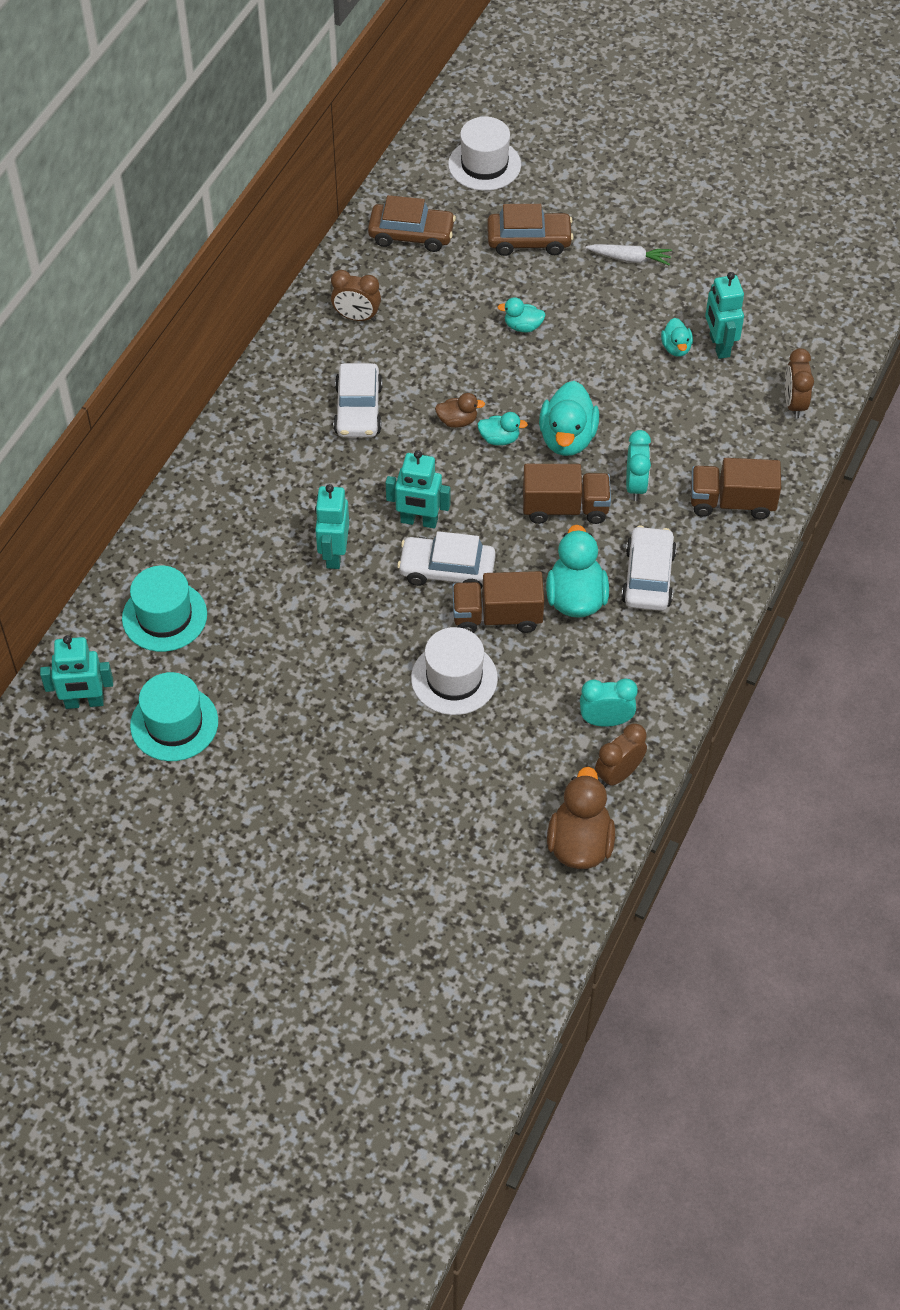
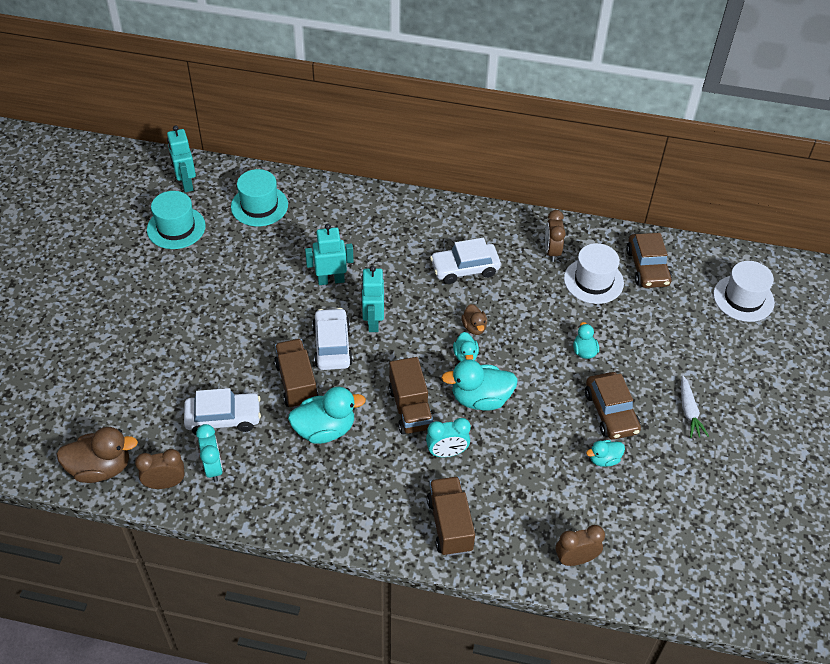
camera: 75 degrees right, 5 degrees down
white hat [411,627,498,715] -> white hat moved to [564,243,624,304]
brown car [487,204,573,256] -> brown car moved to [585,372,641,440]
brown clock [595,723,647,788] -> brown clock turned 45 degrees counterclockwise [135,449,185,489]
white car [621,526,677,611] -> white car moved to [184,388,261,435]
turquoise robot [705,272,744,359] -> none

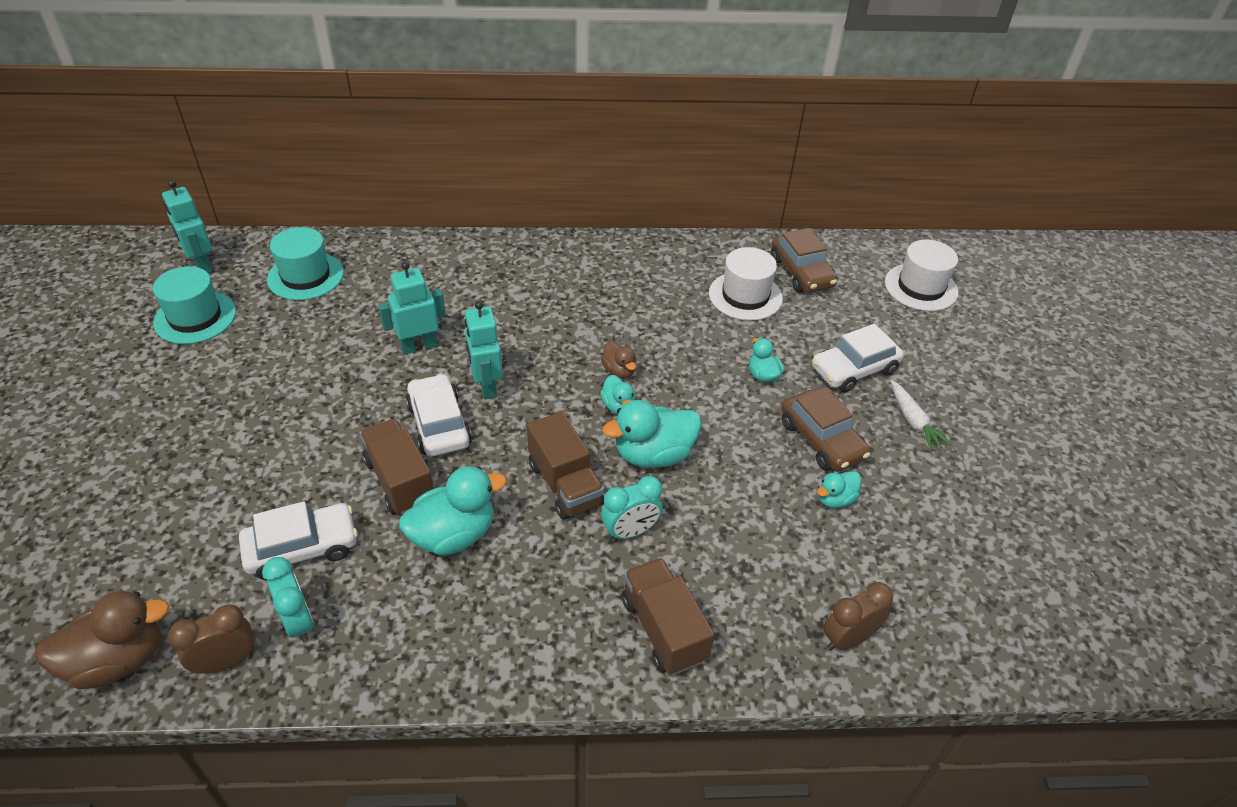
camera: 15 degrees left, 5 degrees down
white car [430,238,501,284] -> white car moved to [812,324,904,392]
brown clock [545,210,566,262] -> none

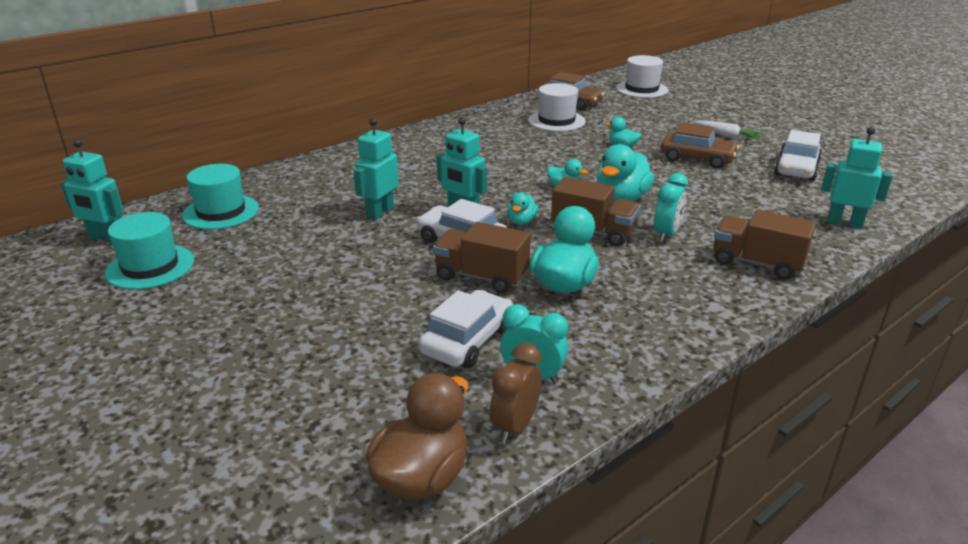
camera: 35 degrees left, 15 degrees down
brown duck [601,341,636,379] -> none
white car [812,324,904,392] -> white car moved to [774,130,822,181]
turquoise duck [817,471,861,508] -> turquoise duck moved to [507,192,538,225]
brown clock [823,582,893,651] -> turquoise robot [821,127,893,229]

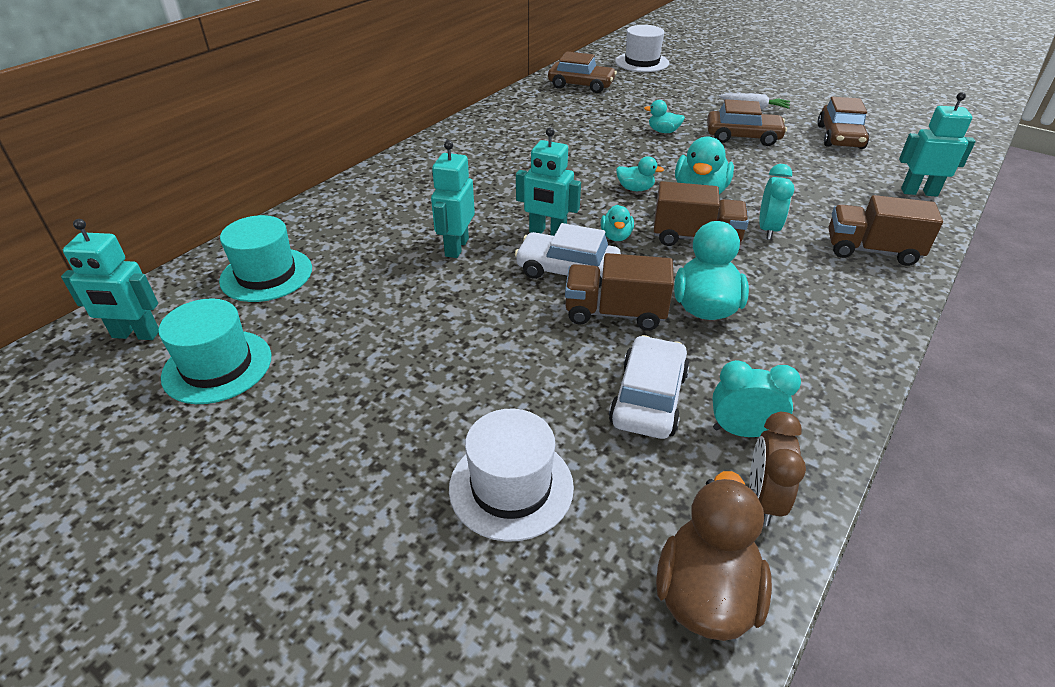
camera: 15 degrees left, 10 degrees up
white hat [528,83,586,131] -> white hat moved to [449,409,574,542]
white car [774,130,822,181] -> brown car [817,97,869,149]

